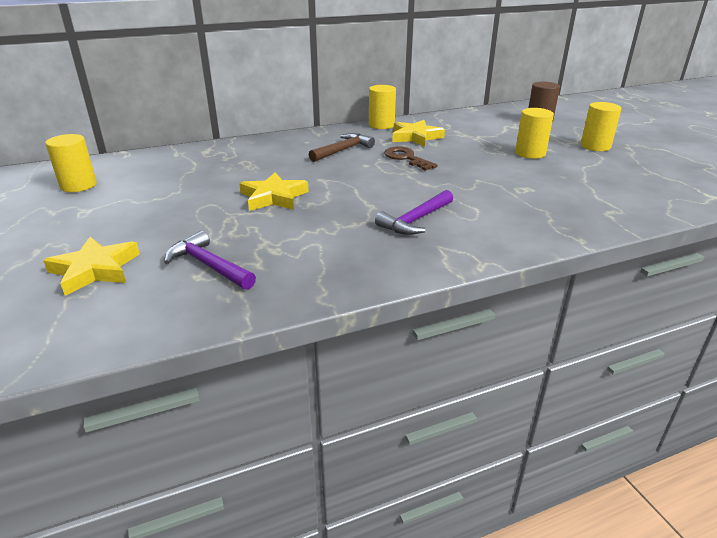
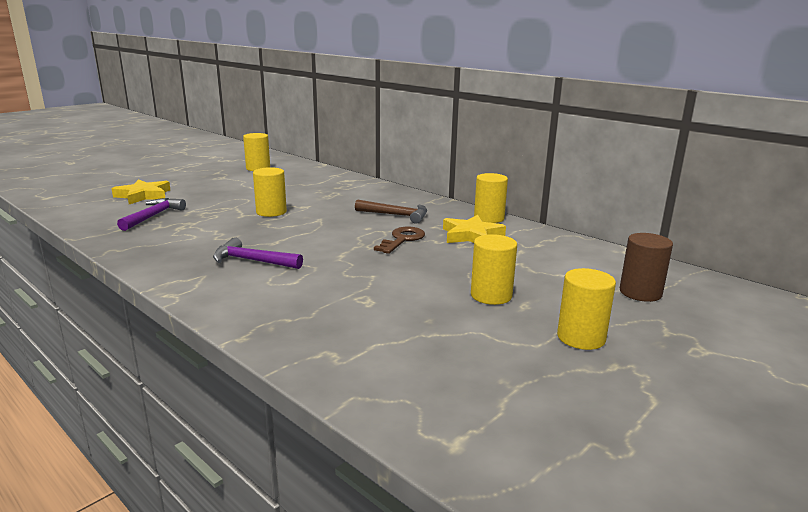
camera: 65 degrees right, 10 degrees down
yellow star [239,172,309,211] -> yellow cylinder [253,167,287,217]

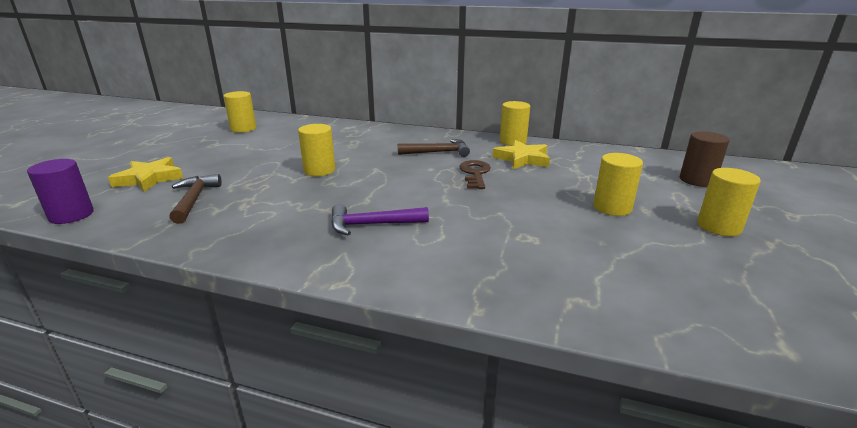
camera: 25 degrees left, 5 degrees up
purple hammer [117,198,186,231] -> brown hammer [169,174,222,224]
none -> purple cylinder [27,159,94,224]

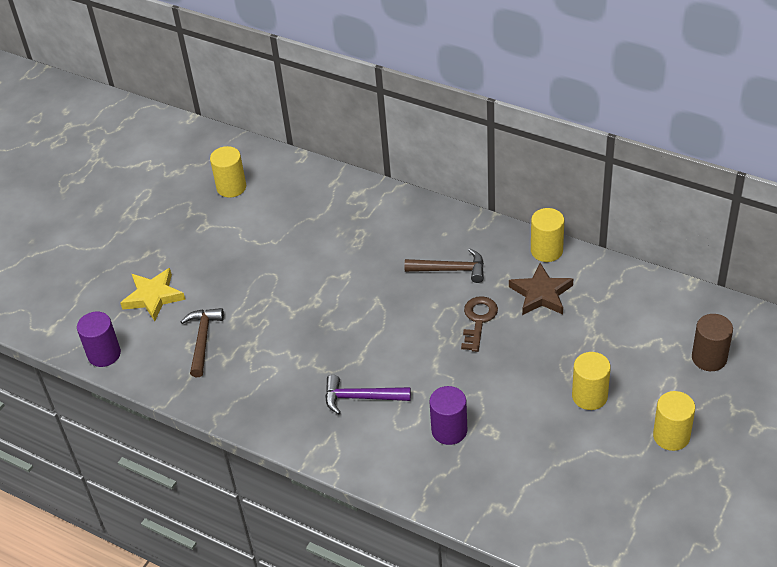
camera: 15 degrees right, 20 degrees up
yellow cylinder [298,124,335,176] -> none
yellow star [492,140,550,169] -> brown star [509,263,573,315]
none -> purple cylinder [429,386,467,445]

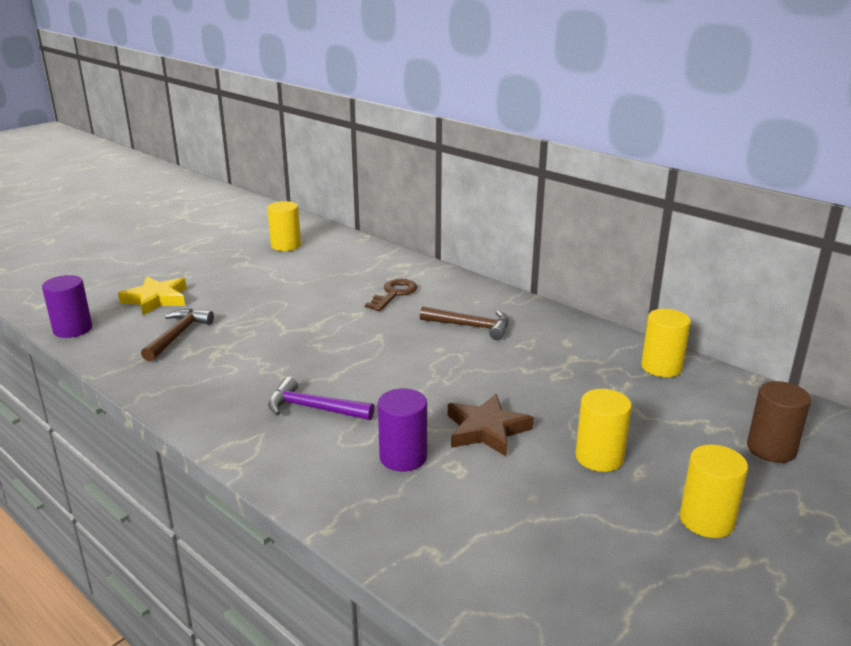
camera: 10 degrees right, 20 degrees down
brown key [461,296,498,352] -> brown key moved to [365,279,417,311]
brown star [509,263,573,315] -> brown star moved to [448,394,534,457]
yellow cylinder [531,208,564,262] -> yellow cylinder moved to [641,309,691,377]

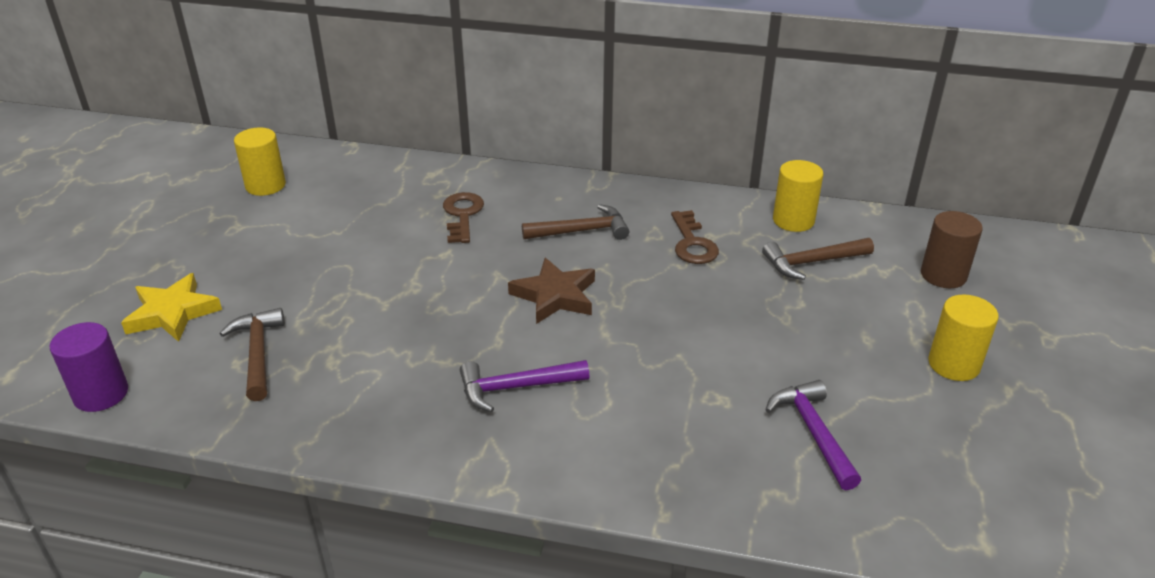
camera: 30 degrees left, 10 degrees up
purple cylinder [378,388,427,472] -> none
brown star [448,394,534,457] -> brown star moved to [508,258,595,324]
yellow cylinder [576,389,632,472] -> none
none -> brown key [671,210,719,264]
none -> brown hammer [762,238,874,280]
none -> purple hammer [765,380,861,490]

